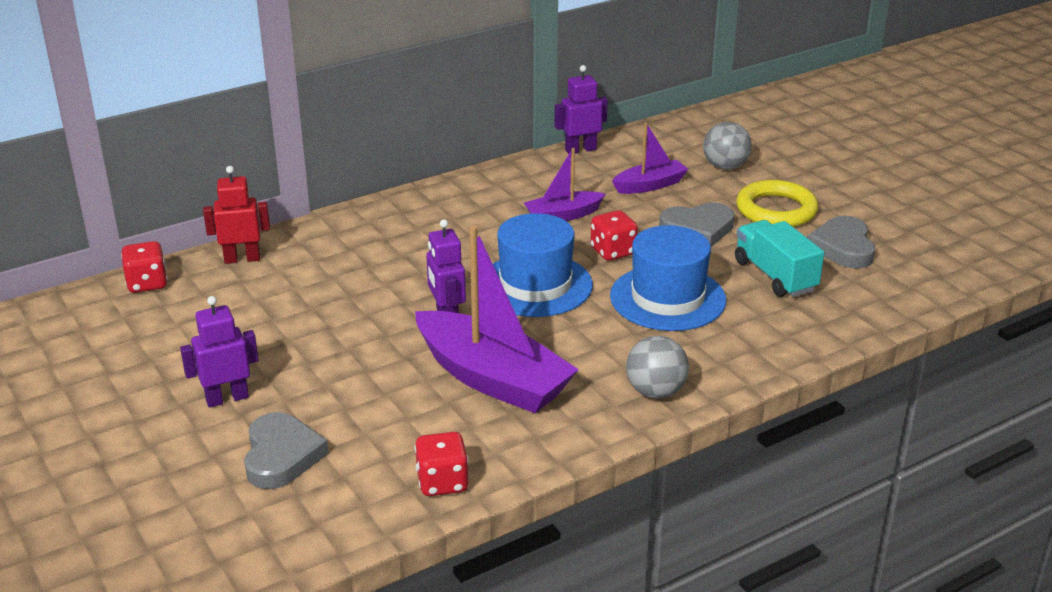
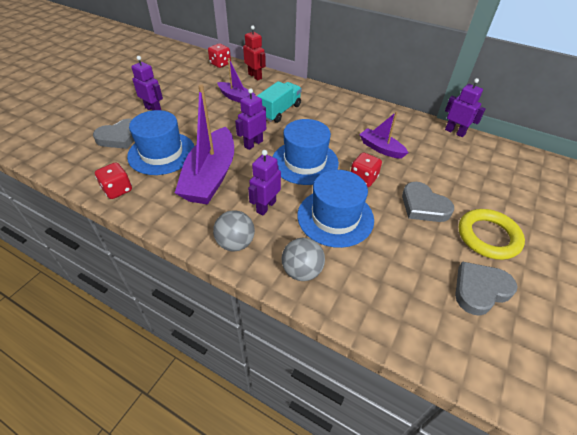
camera: 60 degrees right, 15 degrees up
purple boat [612,123,688,194] -> purple boat moved to [217,58,255,103]
grey ball [703,122,752,170] -> grey ball moved to [282,238,325,281]
turquoise truck [735,220,824,297] -> turquoise truck moved to [257,81,302,123]
none -> blue hat [127,110,194,175]
none -> purple robot [248,150,281,215]

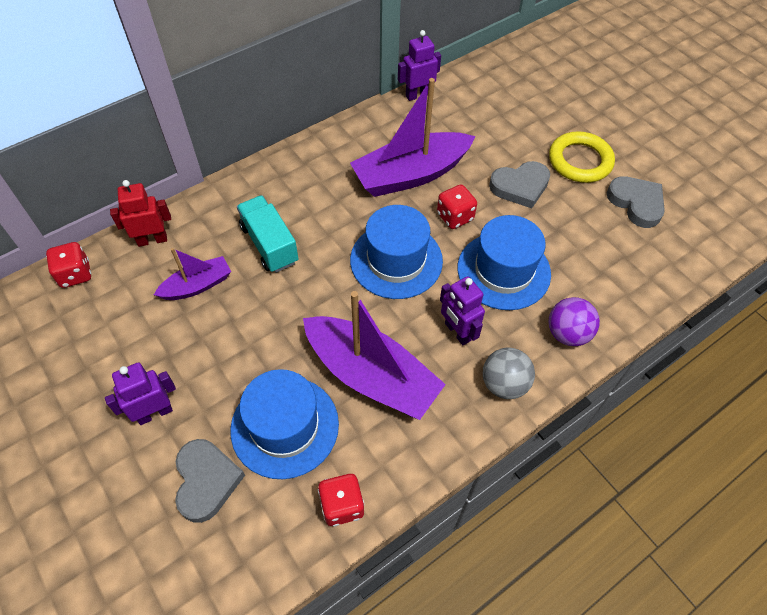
camera: 65 degrees left, 10 degrees up
purple robot [235,88,266,150] -> none
grey ball [282,238,325,281] -> purple ball [548,297,600,346]
purple boat [359,111,408,159] -> purple boat [350,78,475,197], size x1.89
grey heart [455,261,518,316] -> grey heart turned 150 degrees clockwise [607,176,665,228]

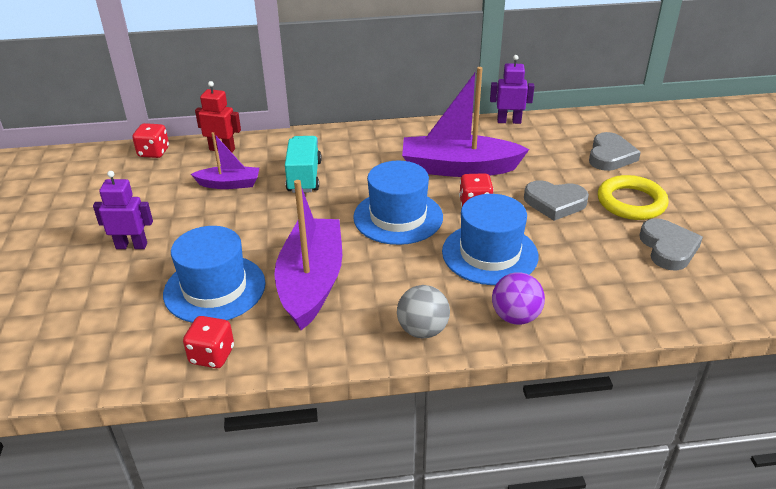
camera: 30 degrees right, 20 degrees down
grey heart [175,439,245,523] -> grey heart moved to [589,132,641,171]
purple boat [303,291,446,420] -> purple boat turned 150 degrees counterclockwise [274,180,342,330]
purple robot [440,276,485,345] -> none

